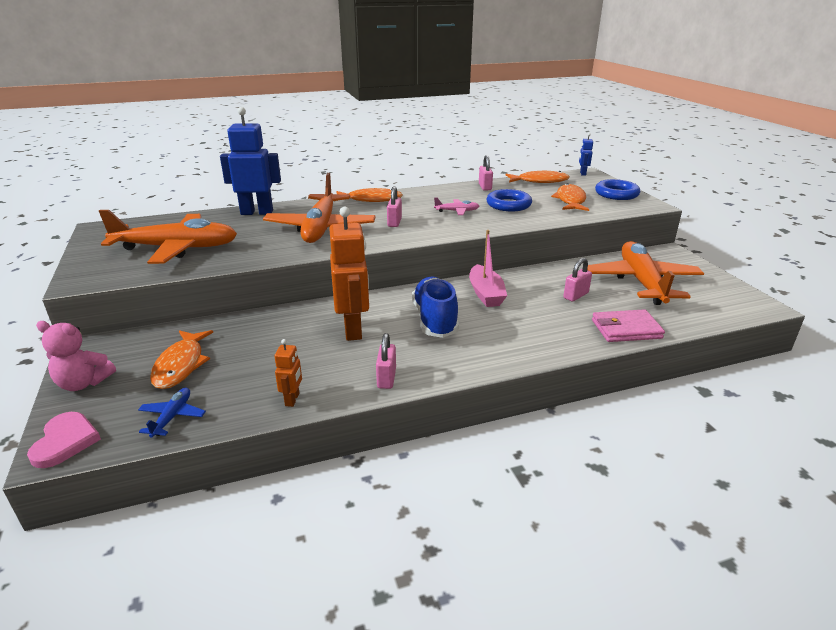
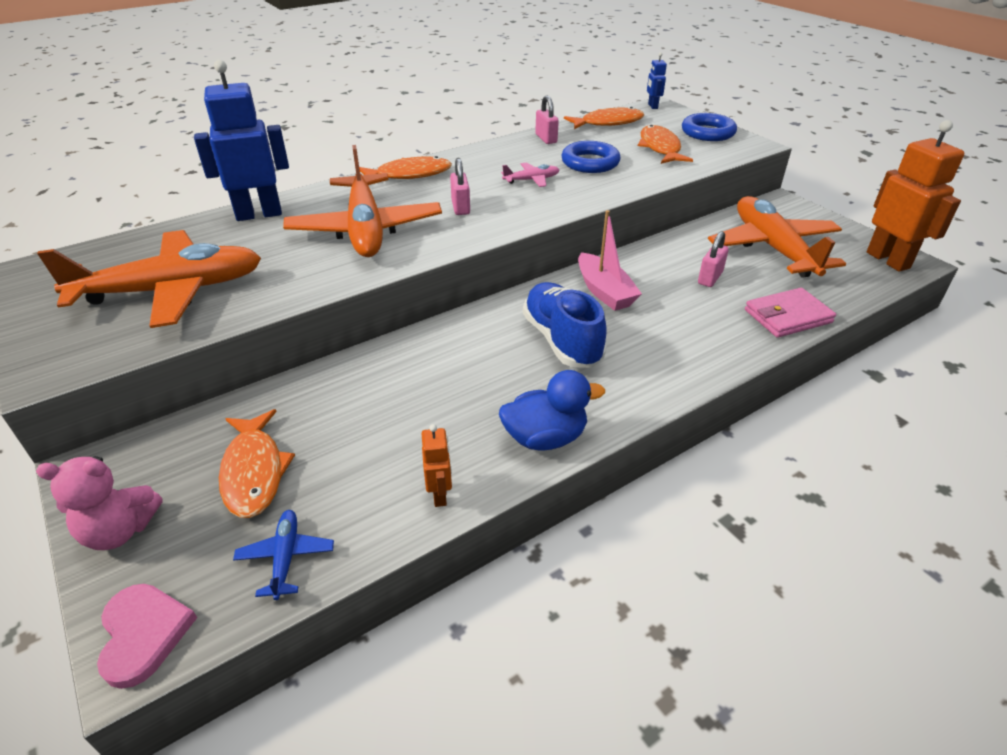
camera: 15 degrees left, 10 degrees up
orange robot [329,207,369,341] -> orange robot moved to [867,120,964,272]
pink padlock [376,333,396,389] -> blue duck [499,370,605,451]

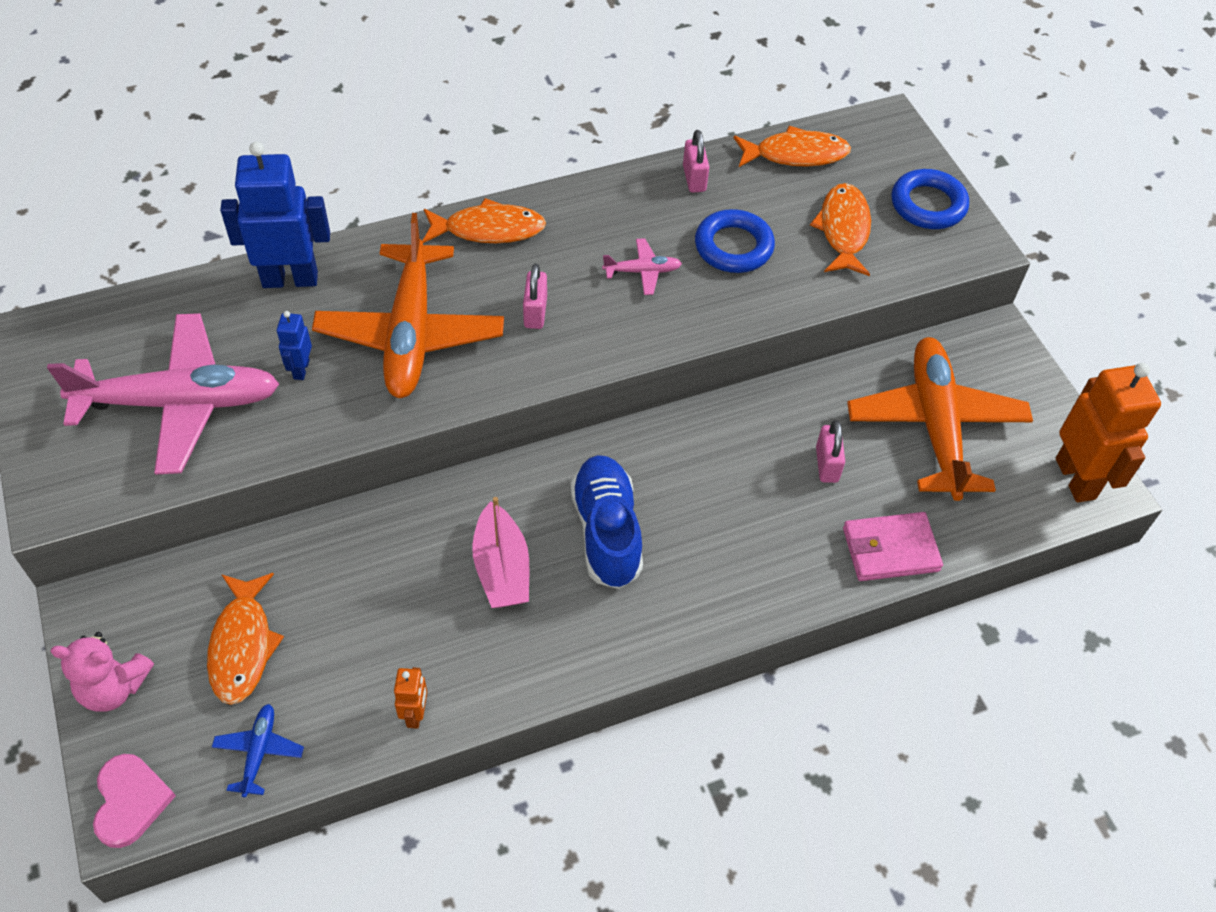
camera: 10 degrees right, 15 degrees up
orange plane [37,230,261,328] -> pink plane [47,313,279,475]
blue duck [499,370,605,451] -> none
pink boat [578,210,642,311] -> pink boat moved to [472,497,529,608]
blue robot [647,52,667,109] -> blue robot moved to [277,311,312,380]
pink padlock [698,231,729,287] -> pink padlock turned 45 degrees counterclockwise [816,420,845,483]

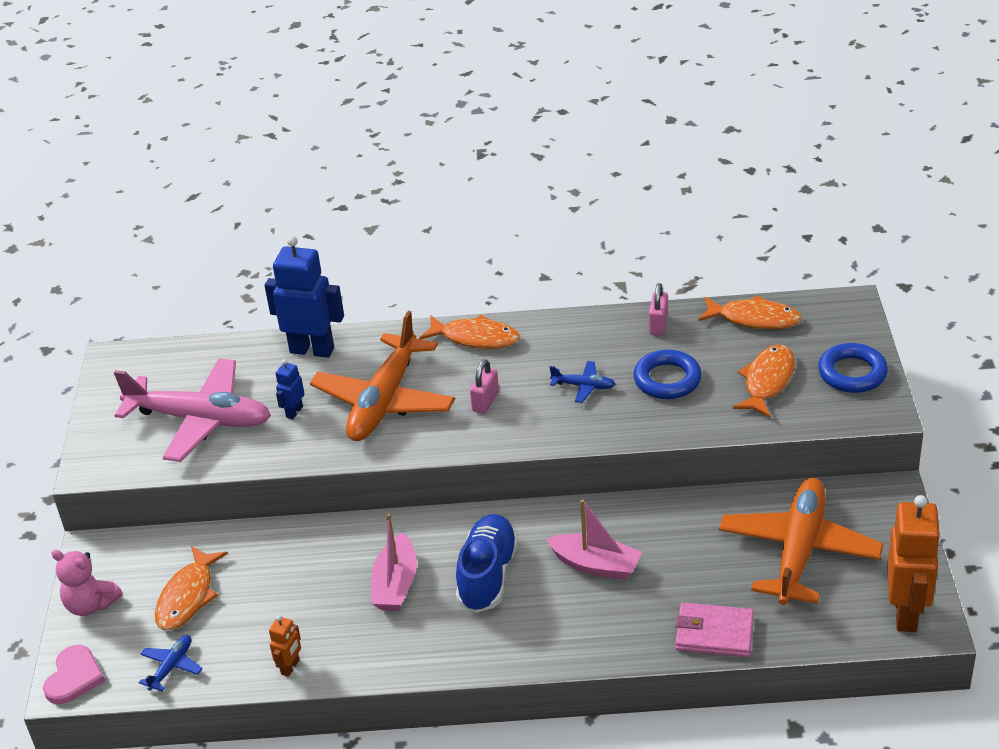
camera: 25 degrees right, 15 degrees down
pink plane [602,238,682,295] -> blue plane [550,361,615,403]
pink padlock [816,420,845,483] -> none
none -> pink boat [546,499,642,580]

